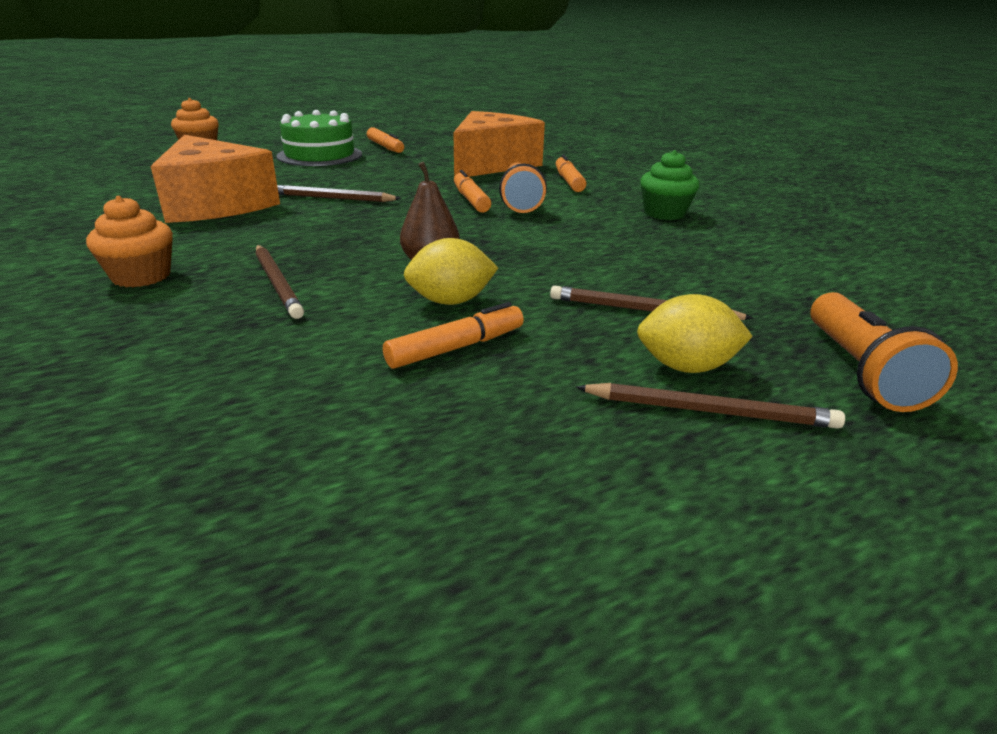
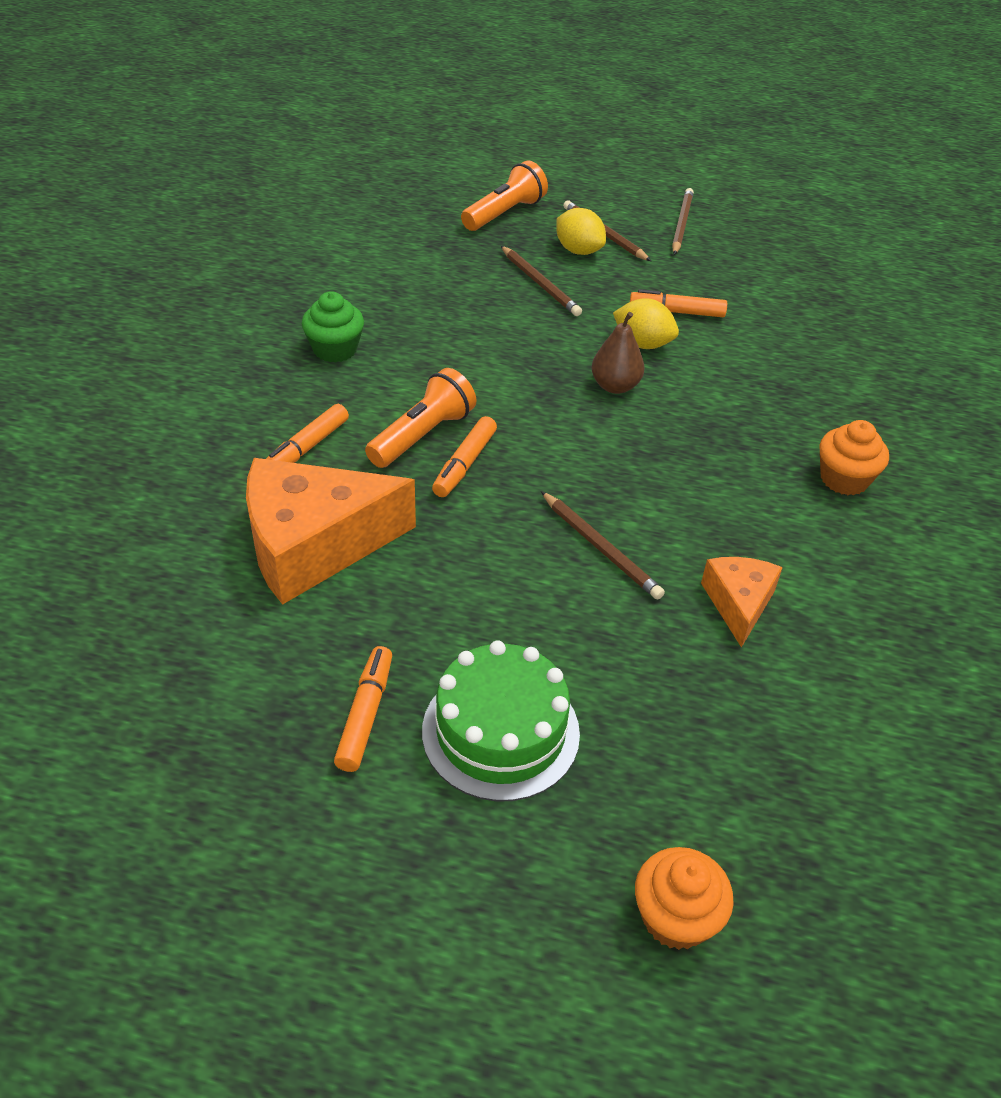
camera: 140 degrees left, 15 degrees up
orange cheese [151,135,280,223] -> orange cheese [701,557,783,648], size x0.52
brown pencil [256,245,304,319] -> brown pencil moved to [672,188,694,255]

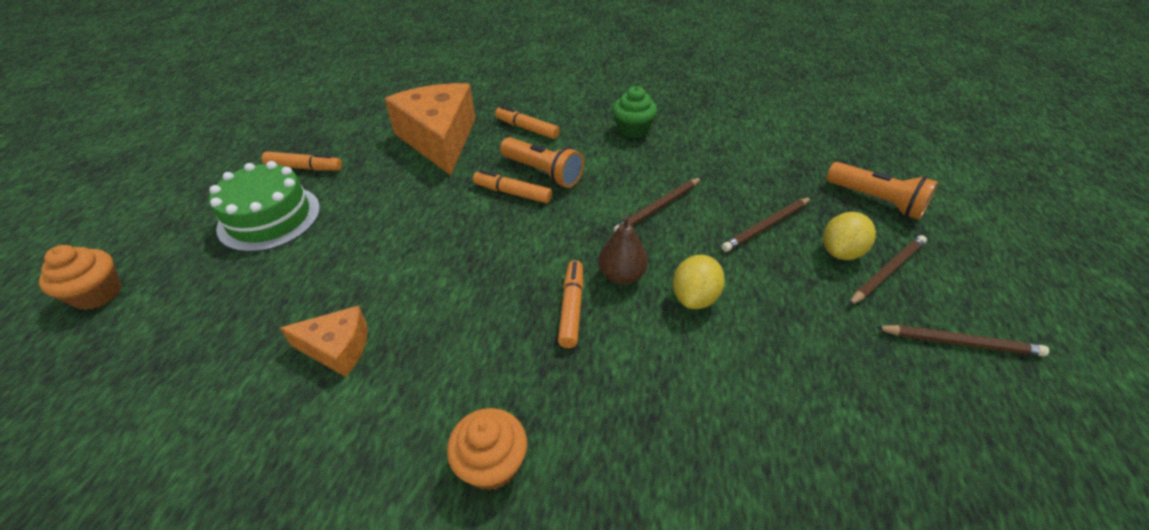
camera: 90 degrees right, 0 degrees up
brown pencil [541,491,665,600] -> brown pencil moved to [614,177,702,232]
orange marker [630,289,727,317] -> orange marker moved to [558,260,583,348]

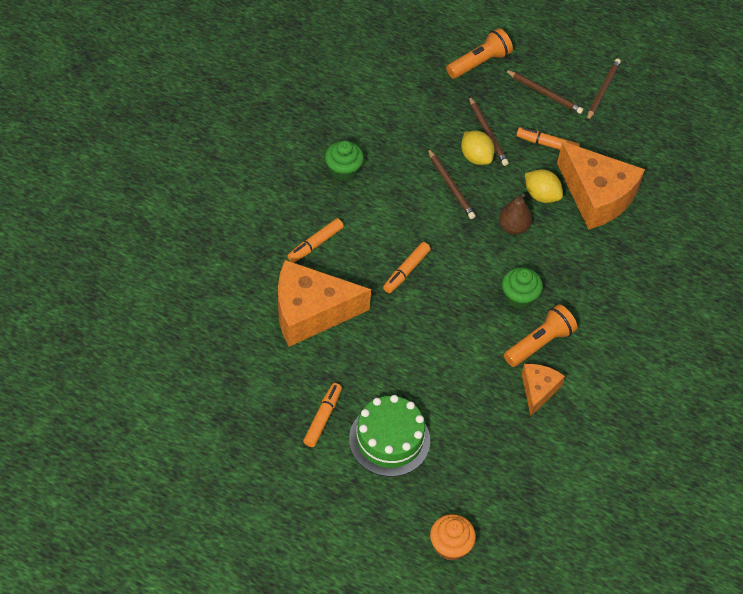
camera: 80 degrees left, 10 degrees up
orange cupcake [447,408,527,490] -> none
orange flashlight [500,137,584,188] -> orange flashlight moved to [504,304,577,367]
orange marker [558,260,583,348] -> orange marker moved to [517,127,580,150]
yellow lemon [823,212,876,260] -> yellow lemon moved to [461,131,495,165]
brown pencil [848,235,927,306] -> brown pencil turned 150 degrees clockwise [504,69,583,114]
none -> green cupcake [502,267,543,309]
none -> orange cheese [557,141,645,230]

